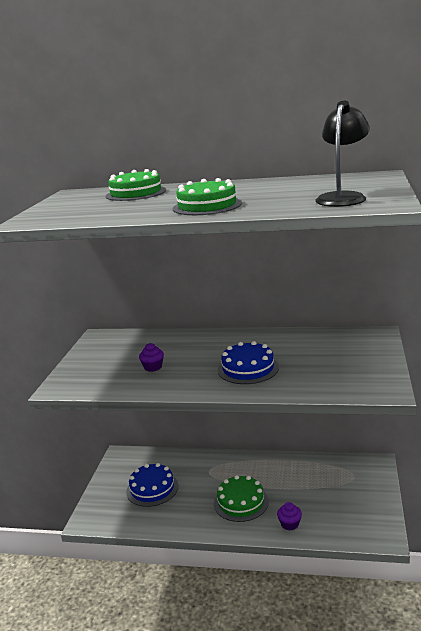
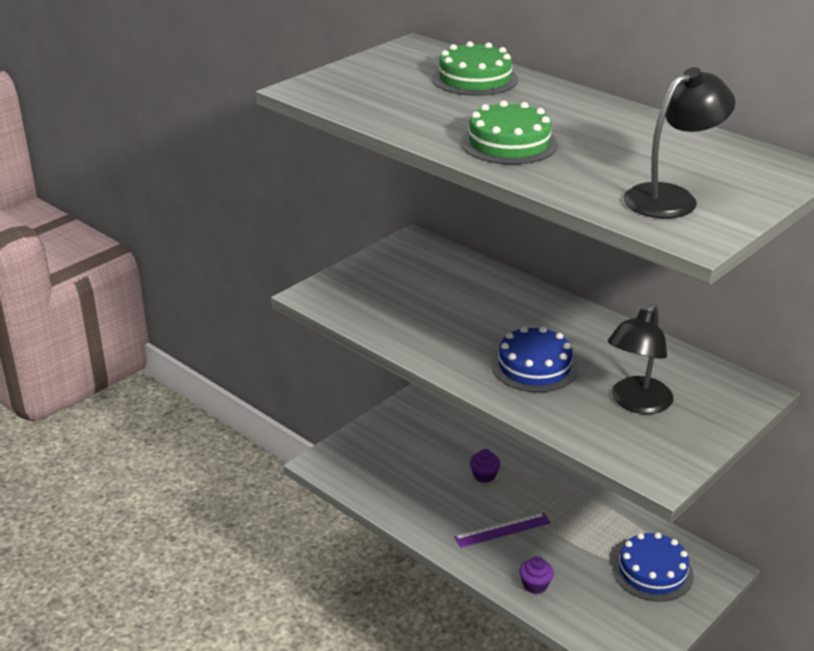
camera: 30 degrees right, 10 degrees up
blue cake [126,463,178,507] -> blue cake moved to [612,532,694,602]
purple cupcake [139,343,164,372] -> purple cupcake moved to [470,449,500,483]
green cake [214,475,269,522] -> purple ruler [454,513,551,548]
none -> black lamp [608,304,673,414]

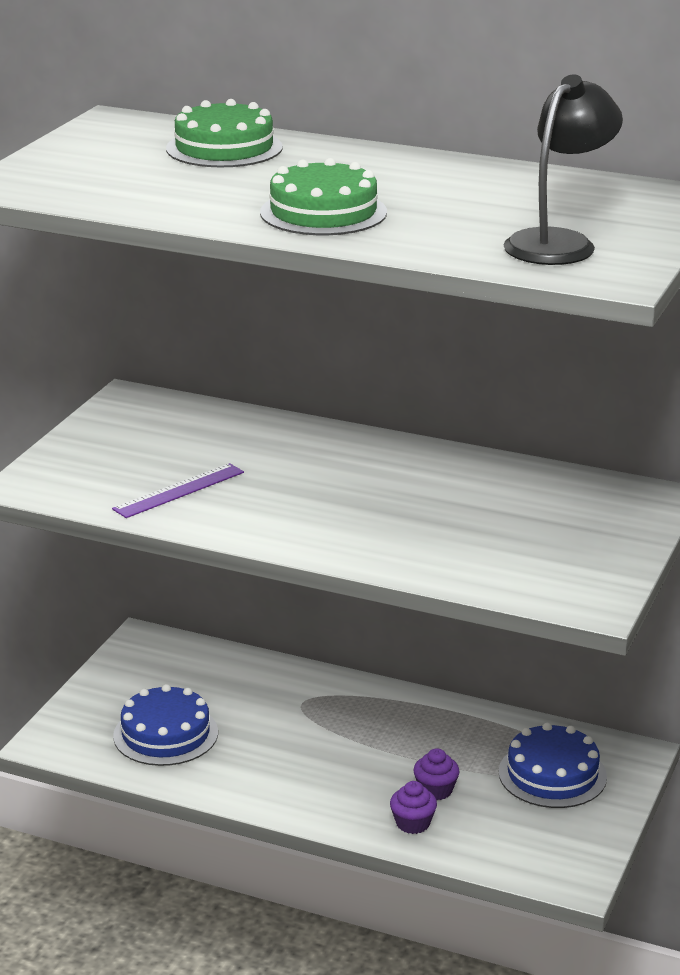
camera: 20 degrees left, 5 degrees down
purple ruler [454,513,551,548] -> purple ruler moved to [112,463,244,518]
purple cupcake [470,449,500,483] -> purple cupcake moved to [413,749,460,800]
blue cake [491,327,578,392] -> blue cake moved to [113,684,218,766]
black lamp [608,304,673,414] -> none

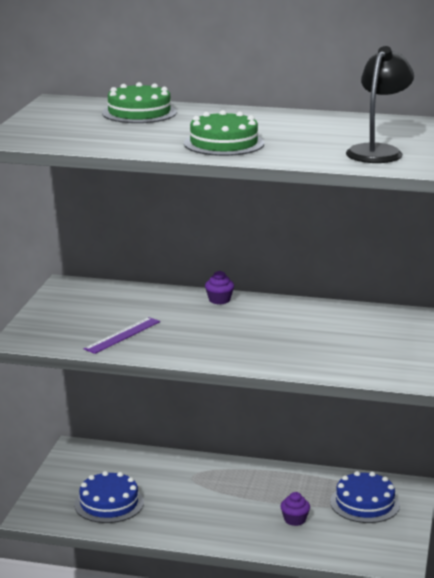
camera: 10 degrees left, 5 degrees down
purple cupcake [390,781,437,834] -> purple cupcake moved to [205,271,234,304]

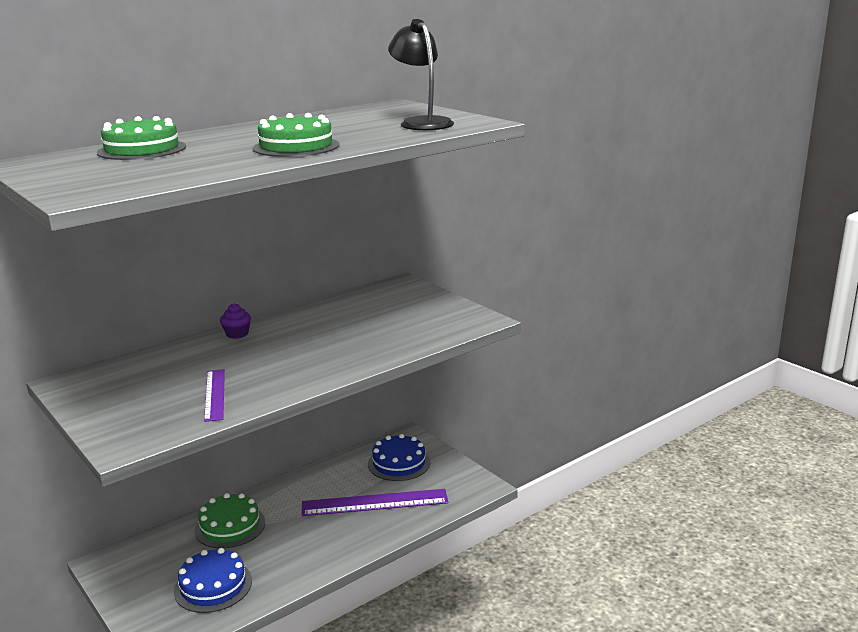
camera: 50 degrees left, 0 degrees up
purple cupcake [280,492,310,526] -> purple ruler [302,489,448,516]
none -> green cake [194,493,265,548]

